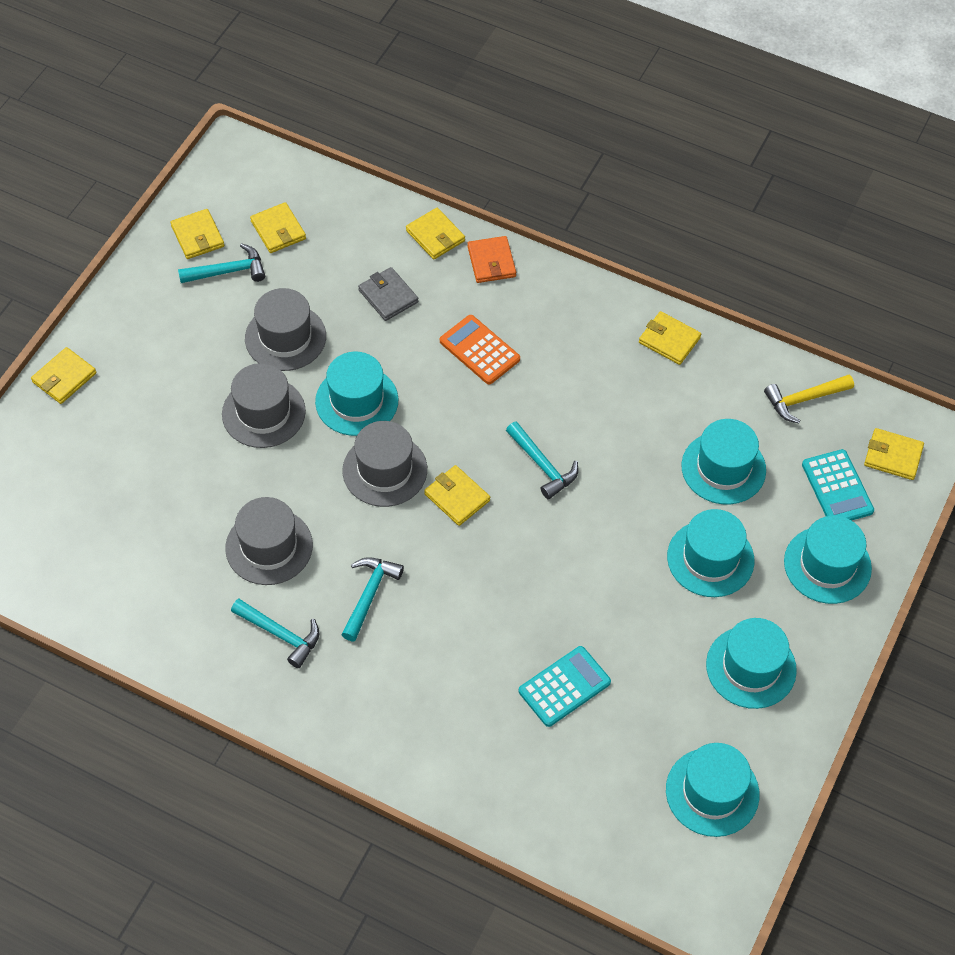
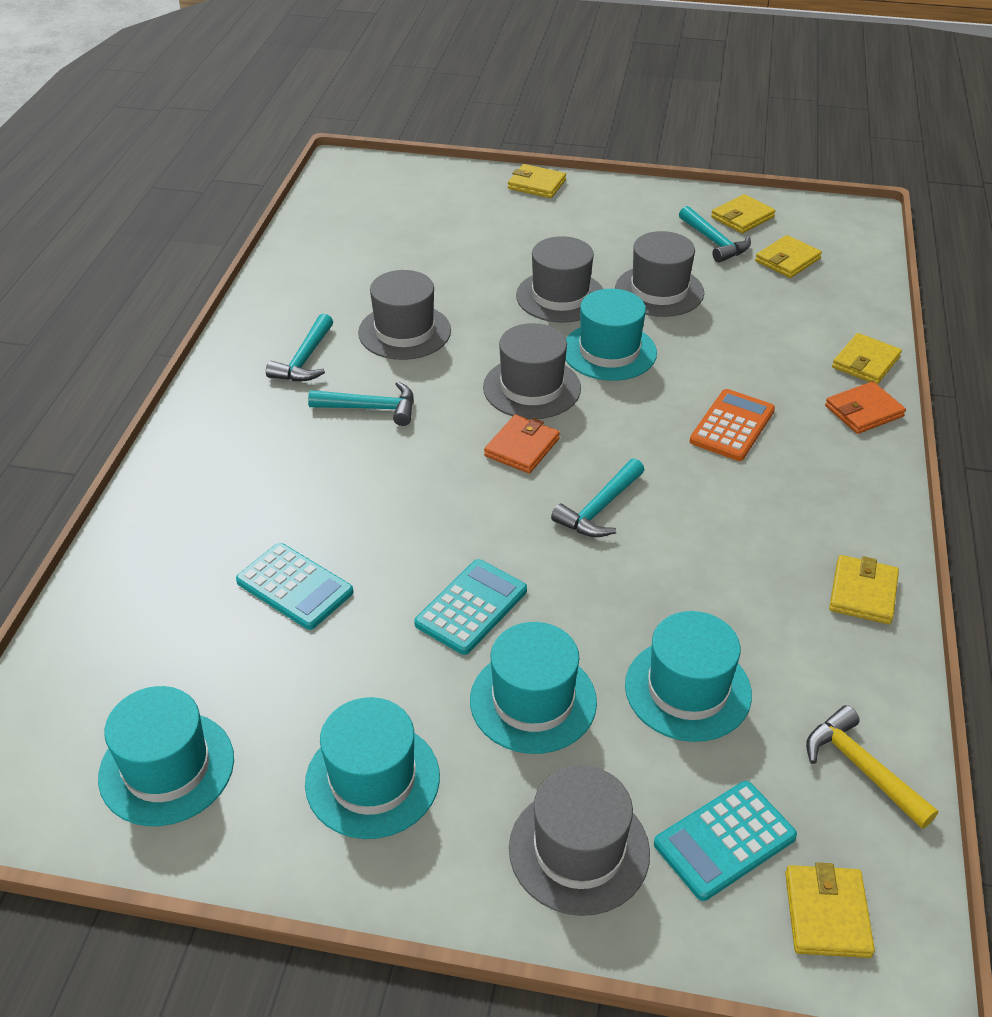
camera: 75 degrees right, 15 degrees down
grey wallet [358,267,418,321] -> none
yellow wallet [424,465,490,526] -> orange wallet [484,415,560,474]
turquoise hat [784,516,872,604] -> grey hat [509,765,650,916]
none -> turquoise calculator [414,559,527,655]

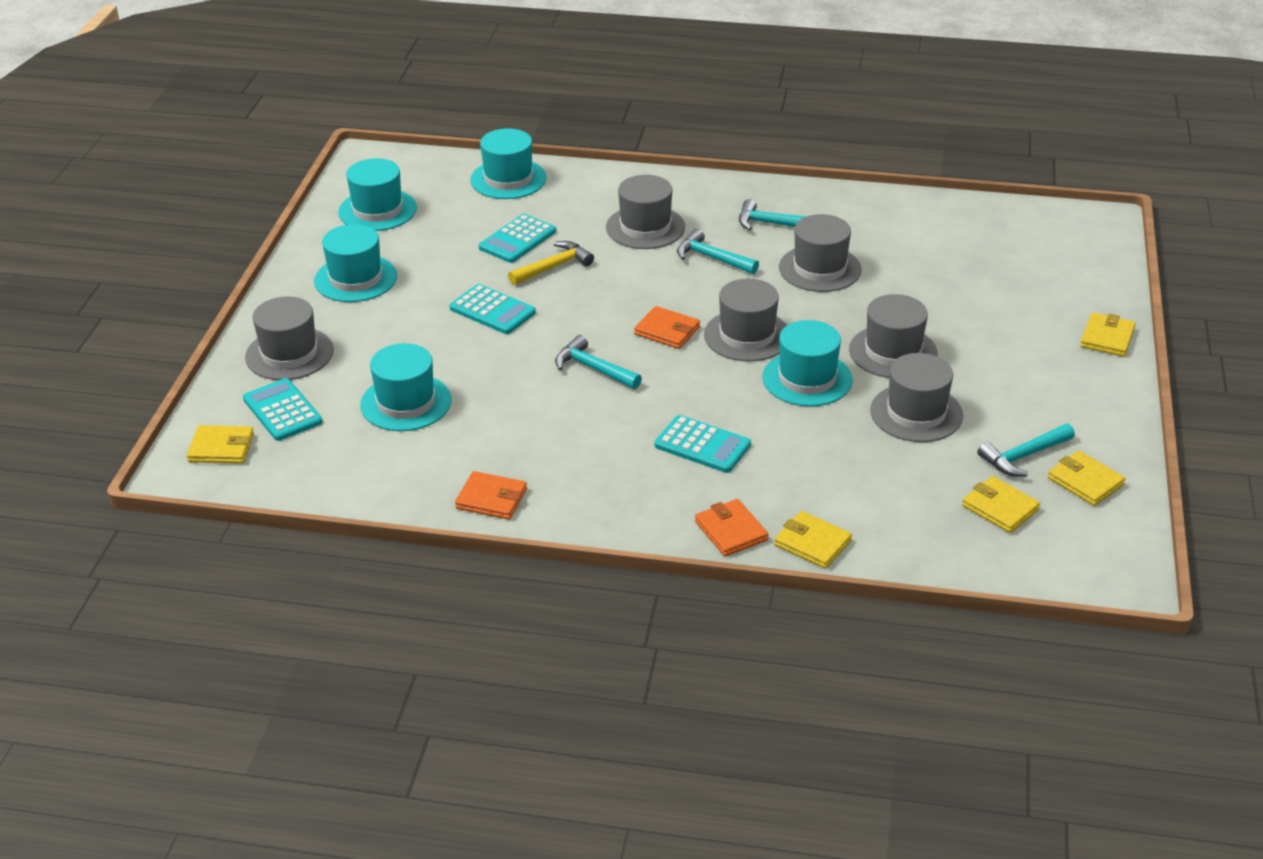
camera: 90 degrees right, 5 degrees down
turquoise hammer [308,382,414,426] -> turquoise hammer turned 120 degrees clockwise [677,229,759,274]
turquoise hat [470,622,597,754] -> turquoise hat moved to [470,128,547,199]
orange calculator [690,389,775,461] -> turquoise calculator [655,415,751,473]
yellow hammer [806,705,938,829] -> yellow hammer moved to [508,241,594,285]
yellow wallet [829,555,899,624] -> orange wallet [455,471,527,520]
none -> grey hat [606,175,685,249]

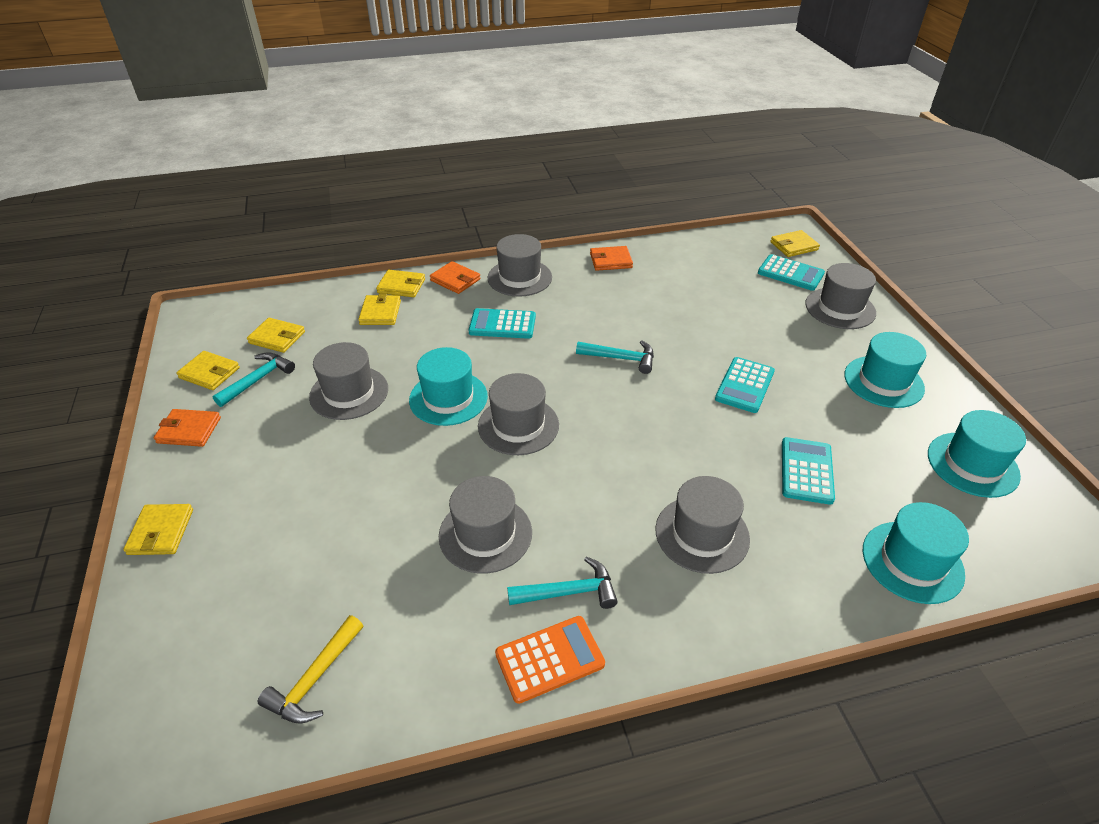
camera: 155 degrees right, 5 degrees up
turquoise hat [360,343,452,431] -> none
turquoise calculator [450,284,536,334] -> turquoise calculator turned 75 degrees counterclockwise [715,357,775,413]
yellow hammer [508,241,594,285] -> yellow hammer moved to [258,615,364,724]
orange wallet [634,306,700,349] -> orange wallet moved to [154,409,221,447]
turquoise hammer [677,229,759,274] -> none
grey hat [849,294,938,378] -> grey hat moved to [488,234,552,297]
none -> yellow wallet [358,293,401,325]
none -> orange calculator [495,616,605,704]

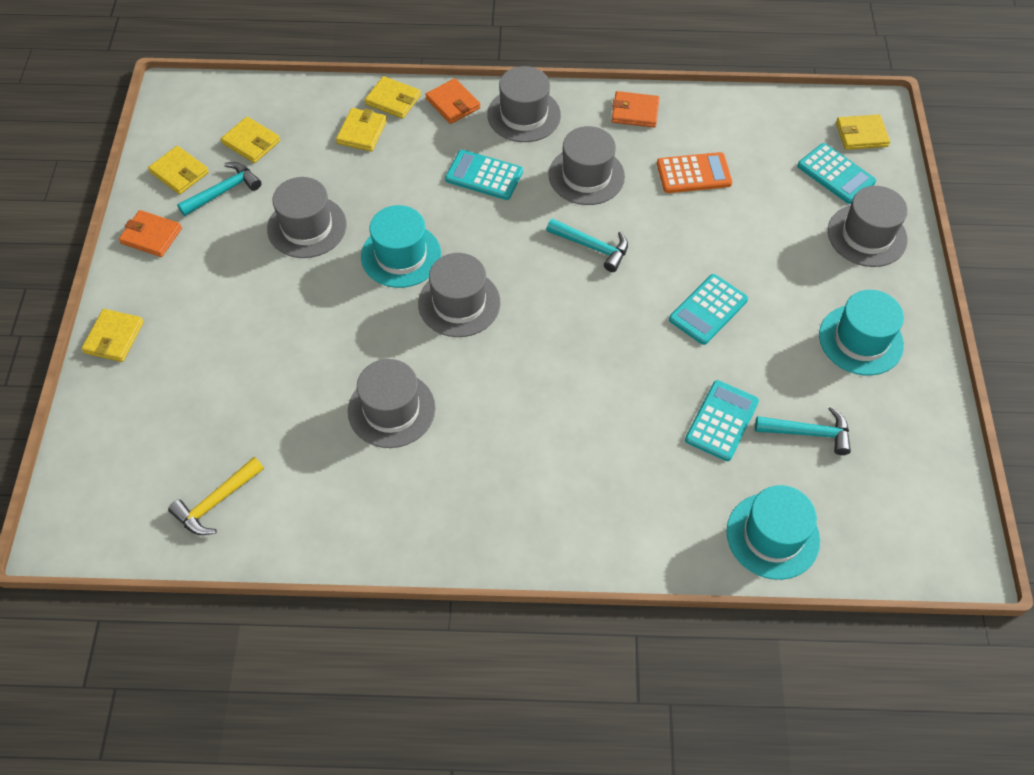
camera: 15 degrees right, 15 degrees up
orange calculator [495,616,605,704] -> orange calculator moved to [657,152,732,193]
turquoise hammer [507,557,618,609] -> turquoise hammer moved to [755,406,851,455]
grey hat [655,476,750,574] -> grey hat moved to [548,126,625,205]
turquoise hat [928,410,1026,498] -> none

